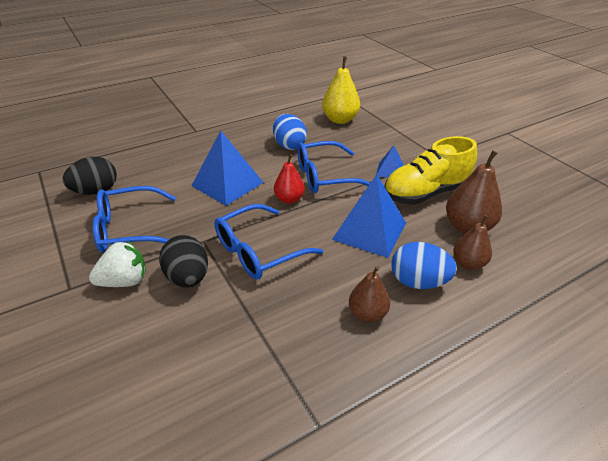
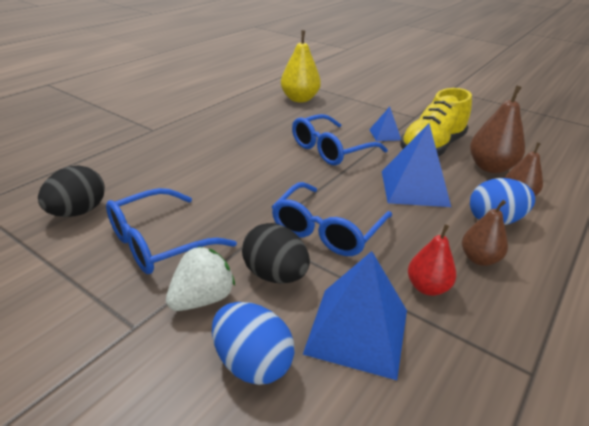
camera: 25 degrees left, 5 degrees down
blue pyramid [192,130,264,206] -> blue pyramid moved to [303,251,407,380]
blue egg [273,114,307,150] -> blue egg moved to [212,302,294,385]
red pear [274,154,305,204] -> red pear moved to [408,224,456,296]

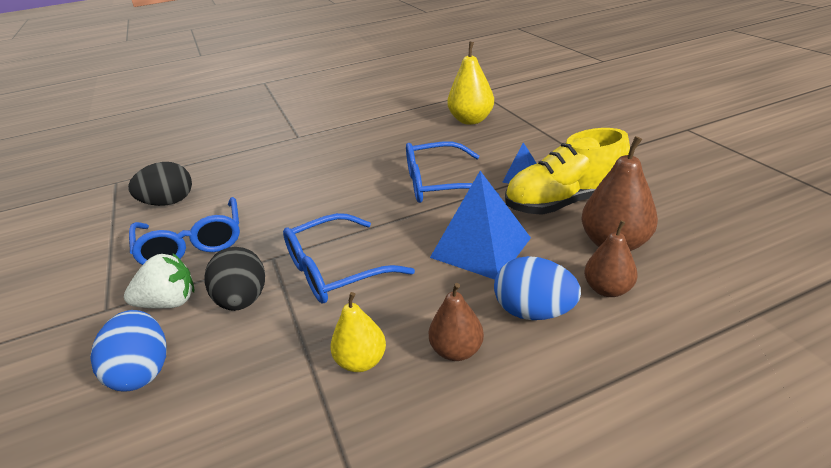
camera: 35 degrees right, 0 degrees up
blue glasses [106,188,237,274] -> blue glasses turned 105 degrees counterclockwise [129,197,240,265]
blue pyramid [303,251,407,380] -> none
red pear [408,224,456,296] -> yellow pear [330,292,386,372]

